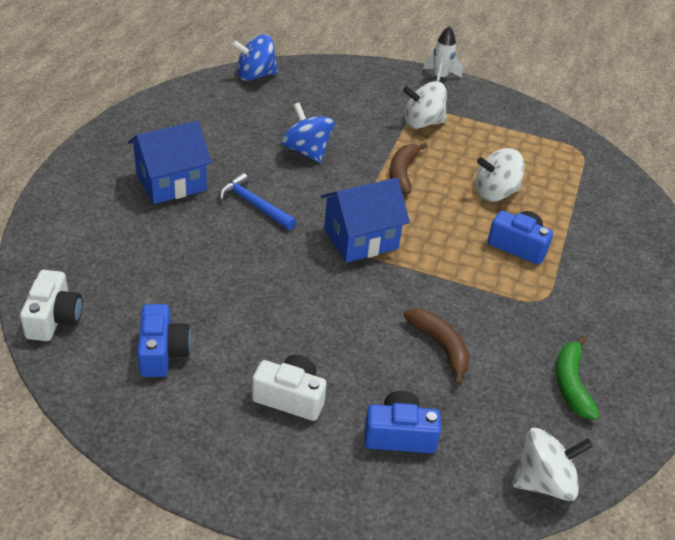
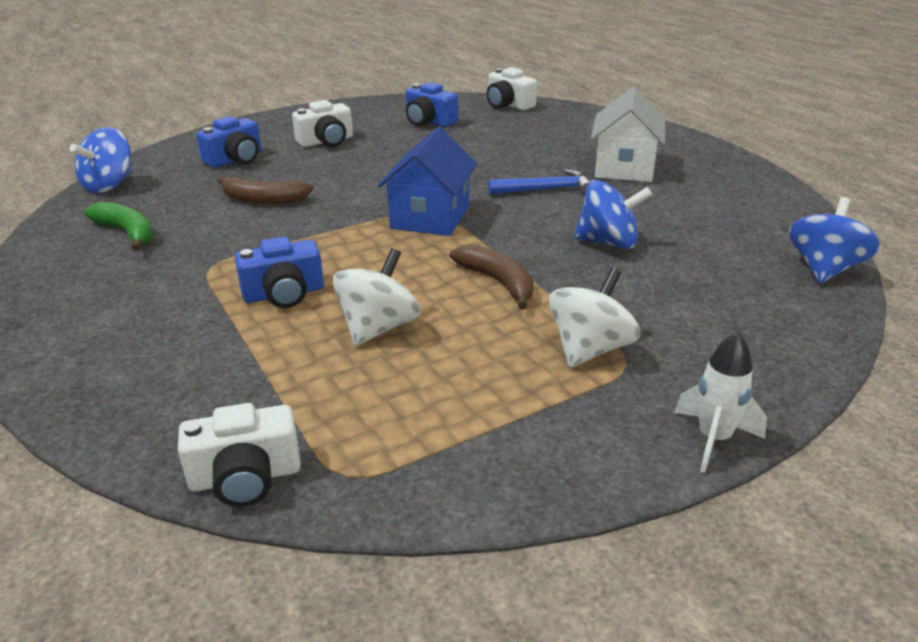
camera: 135 degrees right, 10 degrees down
blue house [128,121,212,204] -> white house [591,87,665,182]
white spinning top [513,428,593,501] -> blue spinning top [70,127,132,193]
none -> white camera [178,403,301,507]

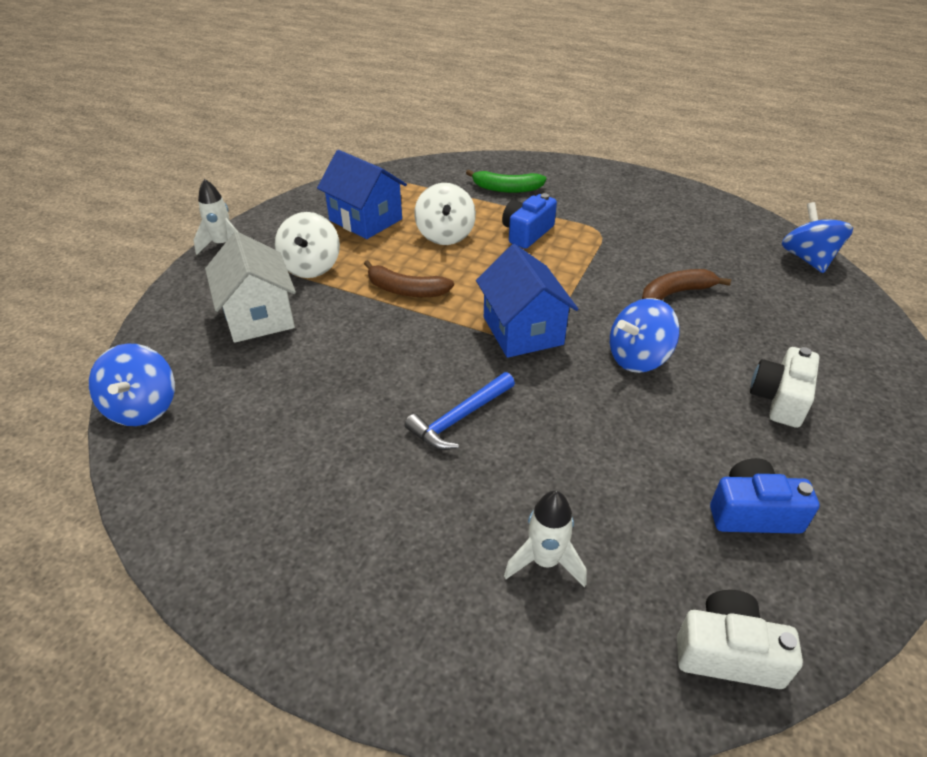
camera: 145 degrees right, 10 degrees up
green banana [84,202,153,251] -> green banana moved to [466,170,546,193]
white camera [178,403,301,507] -> none
blue camera [197,116,261,167] -> none
blue spinning top [574,180,652,249] -> blue spinning top moved to [610,298,680,373]
white house [591,87,665,182] -> white house moved to [205,231,296,343]
none -> blue house [317,150,407,239]
none -> white rocket [504,491,587,587]

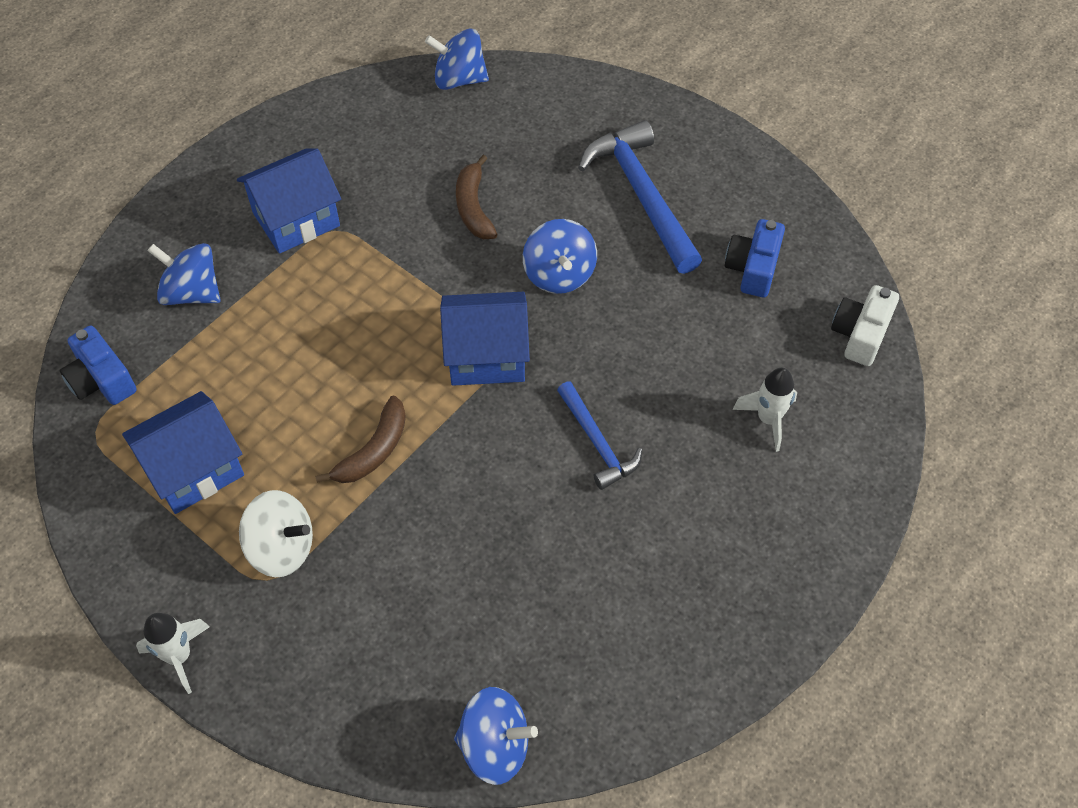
camera: 75 degrees left, 15 degrees up
white house [205,231,296,343] -> none
white spinning top [414,183,476,245] -> none
green banana [466,170,546,193] -> blue spinning top [147,243,221,305]
blue camera [502,193,557,249] -> blue camera moved to [60,326,137,405]
white camera [750,347,819,428] -> blue hammer [578,120,702,274]
none -> blue house [237,149,341,254]

